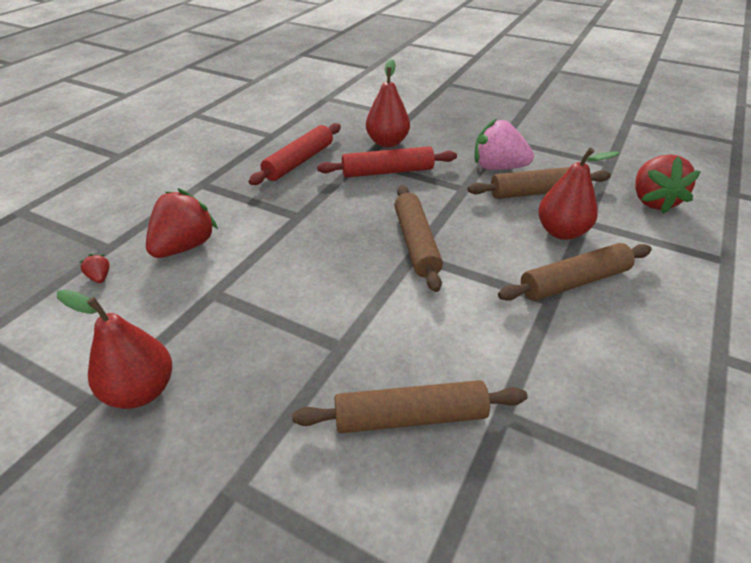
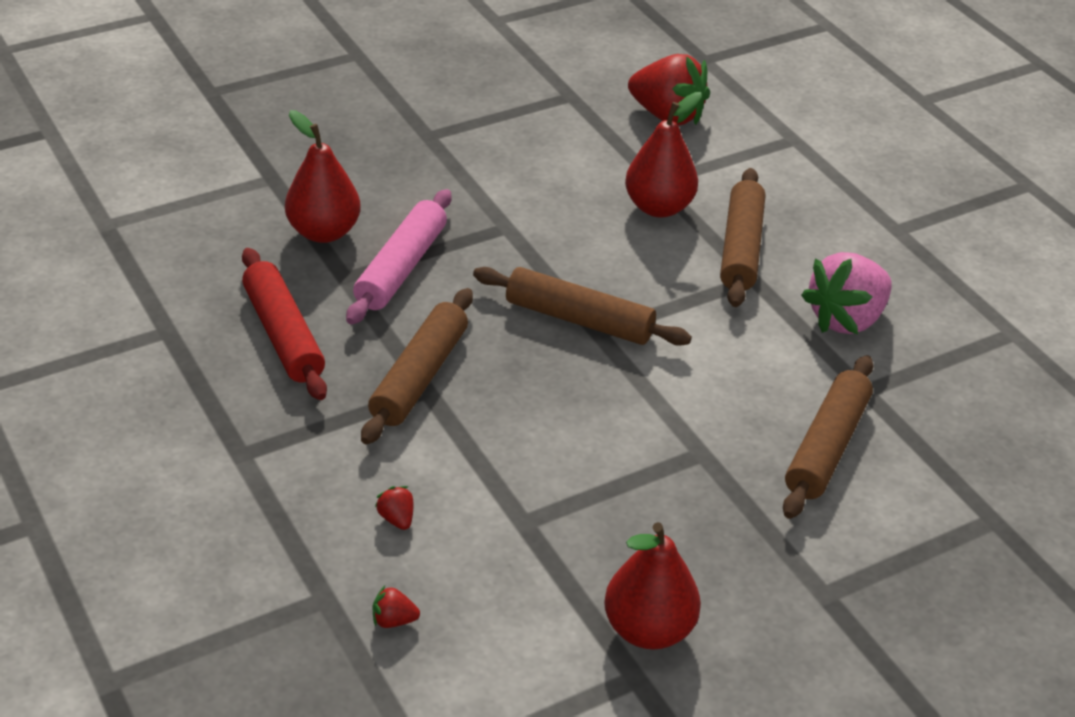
camera: 60 degrees left, 0 degrees up
red strawberry [146,188,218,258] -> red strawberry [375,486,413,530], size x0.41
red rolling pin [317,146,457,178] -> pink rolling pin [346,189,452,325]
brown rolling pin [468,167,611,199] -> brown rolling pin moved to [361,288,473,445]
pink strawberry [475,118,534,170] -> pink strawberry moved to [801,252,892,334]

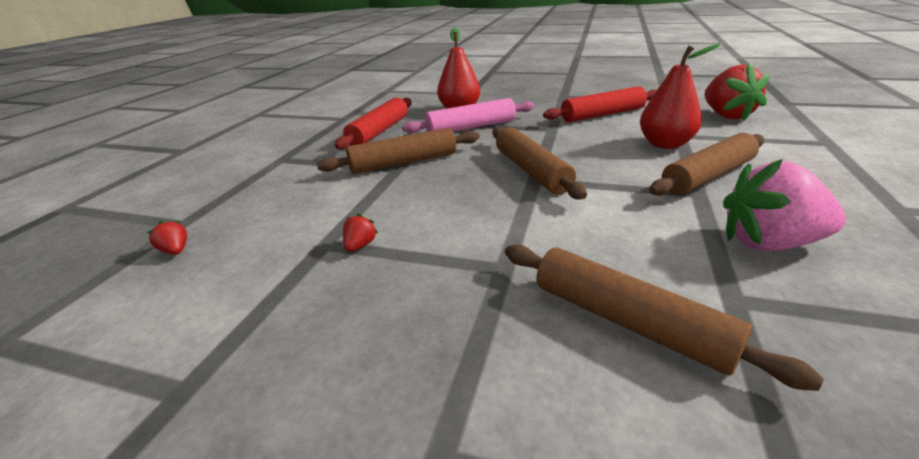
camera: 50 degrees right, 10 degrees down
red strawberry [375,486,413,530] -> red strawberry moved to [343,213,378,252]
red pear [604,522,701,650] -> none
brown rolling pin [783,355,873,519] -> brown rolling pin turned 60 degrees clockwise [505,244,824,391]
none -> red rolling pin [543,86,657,122]

